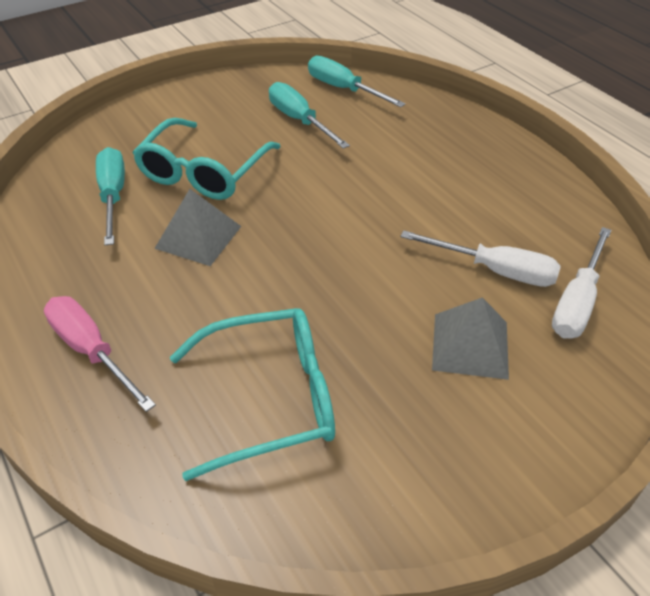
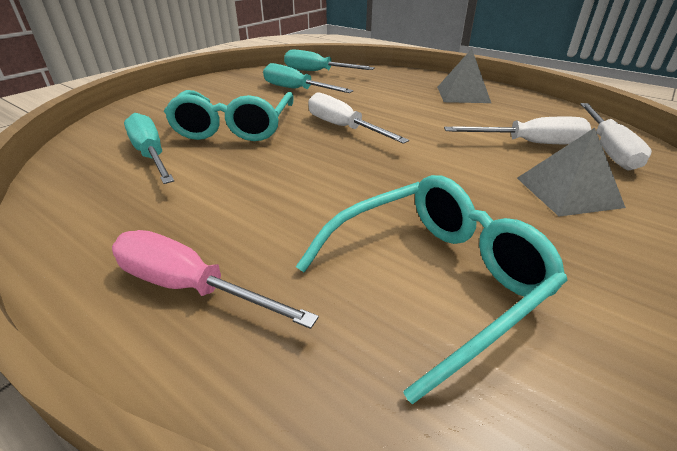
camera: 20 degrees left, 10 degrees down
grey pyramid [154,189,241,266] -> grey pyramid moved to [437,49,491,103]
none -> white screwdriver [308,92,409,144]

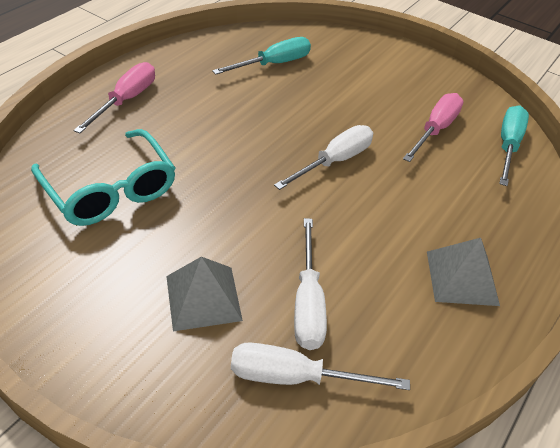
camera: 85 degrees right, 10 degrees up
turquoise glasses [164,90,294,141] -> none
turquoise screwdriver [263,63,353,93] -> pink screwdriver [403,93,464,162]

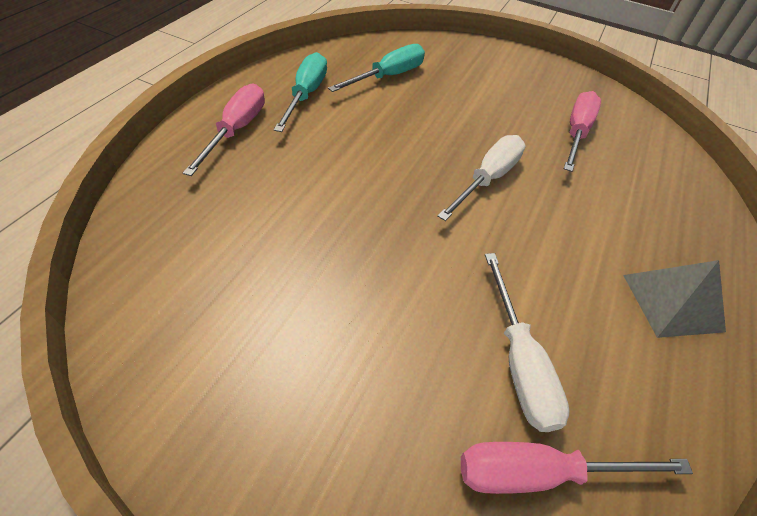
camera: 10 degrees left, 5 degrees up
turquoise glasses [31,129,175,226] -> none
grey pyramid [166,257,243,331] -> none
white screwdriver [231,343,410,390] -> pink screwdriver [461,442,693,494]
turquoise screwdriver [499,105,529,186] -> turquoise screwdriver moved to [274,52,327,132]

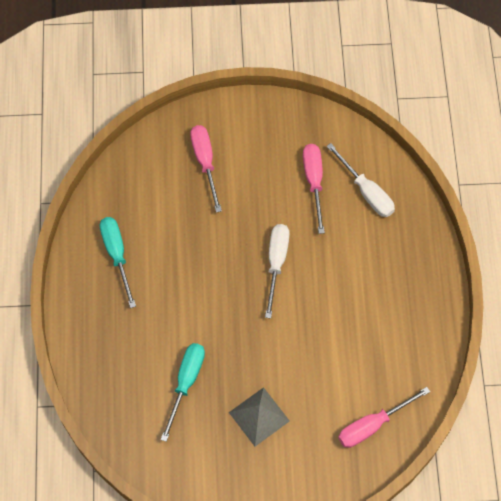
camera: 25 degrees left, 15 degrees up
pink screwdriver [183,84,265,176] -> pink screwdriver moved to [190,125,222,213]
turquoise screwdriver [328,44,425,92] -> turquoise screwdriver moved to [161,343,205,442]
white screwdriver [485,253,570,432] -> white screwdriver moved to [326,143,395,217]
grey pyramid [623,260,726,338] -> grey pyramid moved to [229,387,290,446]

